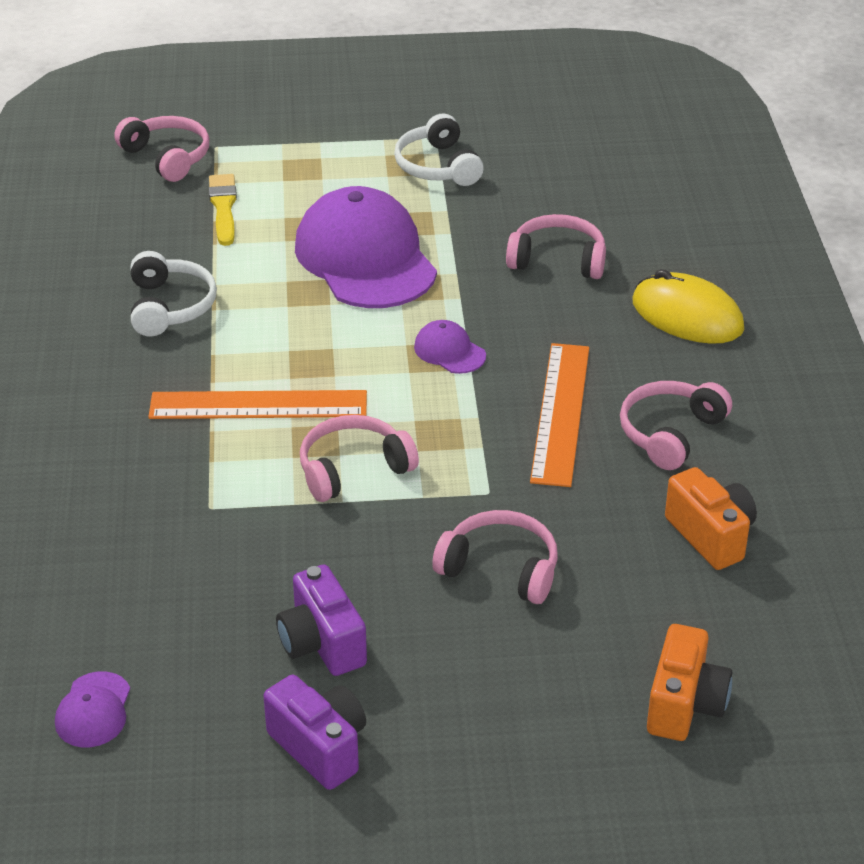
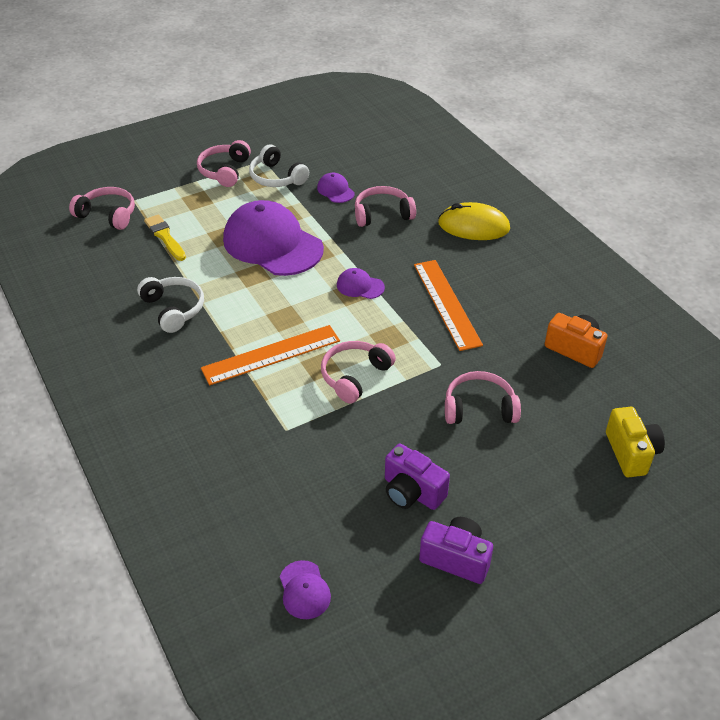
camera: 25 degrees left, 5 degrees up
pink headphones [620,381,732,470] -> pink headphones moved to [197,140,251,187]
orange camera [647,624,732,741] -> yellow camera [606,407,665,477]
none -> purple cap [317,173,355,203]

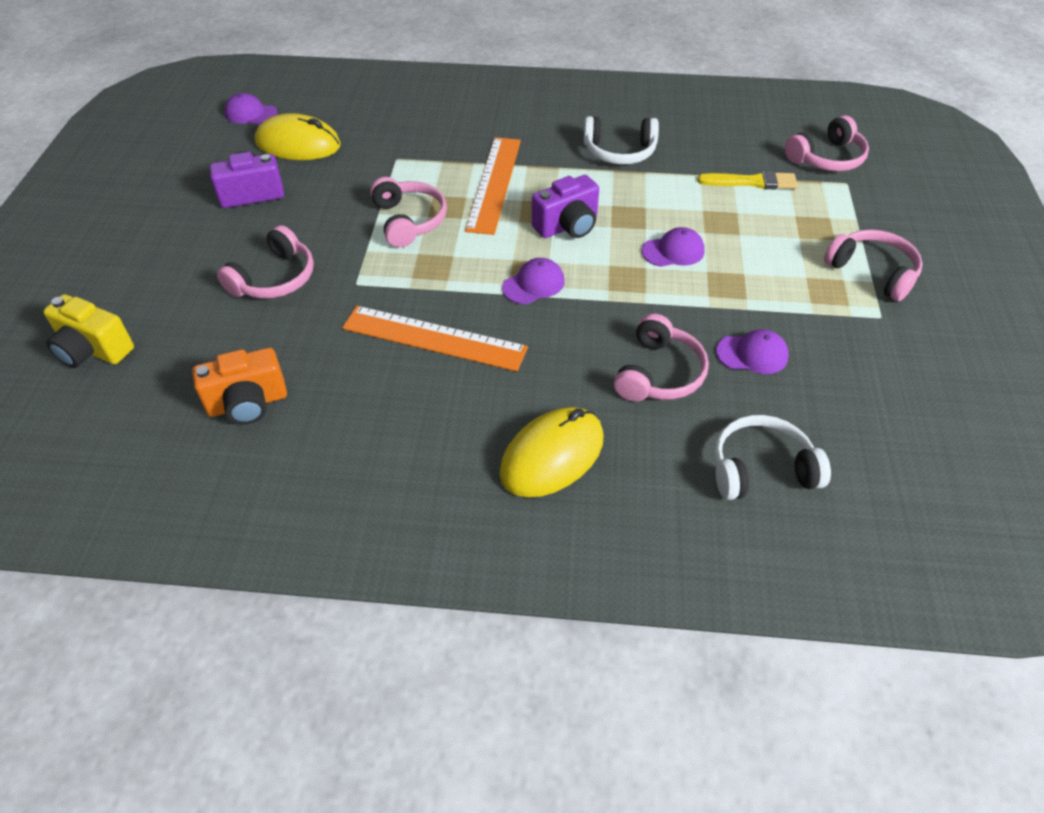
camera: 125 degrees right, 5 degrees up
purple cap [223,200,324,276] -> purple cap [642,227,705,267], size x0.43
white headphones [249,145,309,187] -> white headphones moved to [714,415,831,500]
purple camera [419,517,493,584] -> purple camera moved to [532,175,599,238]
none -> yellow mouse [255,113,341,160]

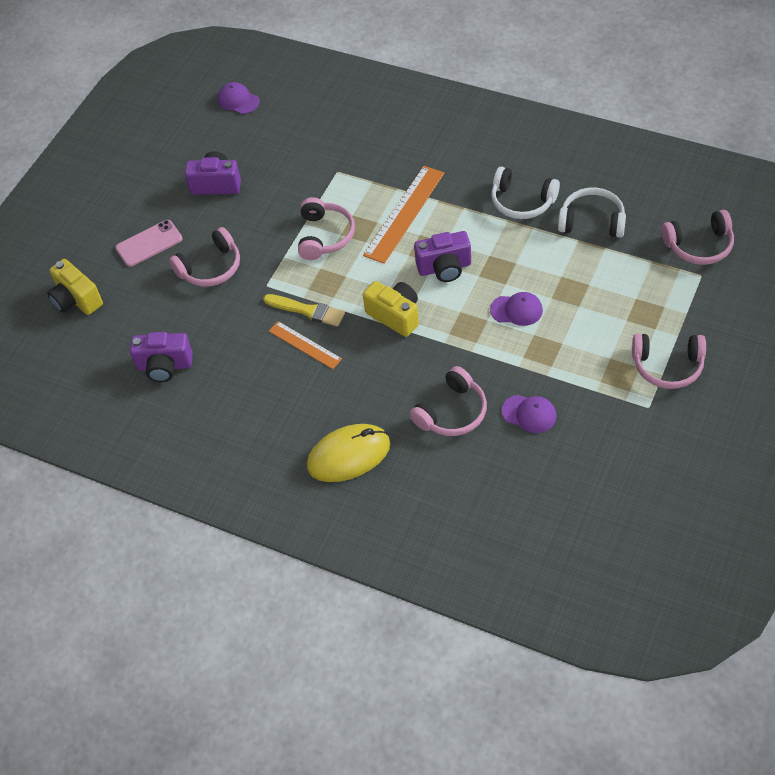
camera: 25 degrees right, 5 degrees up
orange camera [192,348,287,424] -> purple camera [130,332,193,382]
yellow mouse [255,113,341,160] -> none
orange ruler [342,306,528,372] -> orange ruler [269,321,342,369], size x0.59
purple cap [502,258,564,304] -> yellow camera [363,281,419,337]
yellow brush [697,171,798,190] -> yellow brush moved to [263,294,345,327]
white headphones [714,415,831,500] -> white headphones moved to [558,188,626,238]
pink headphones [824,229,923,302] -> pink headphones turned 120 degrees clockwise [632,334,706,389]
none -> pink phone [115,220,182,267]

